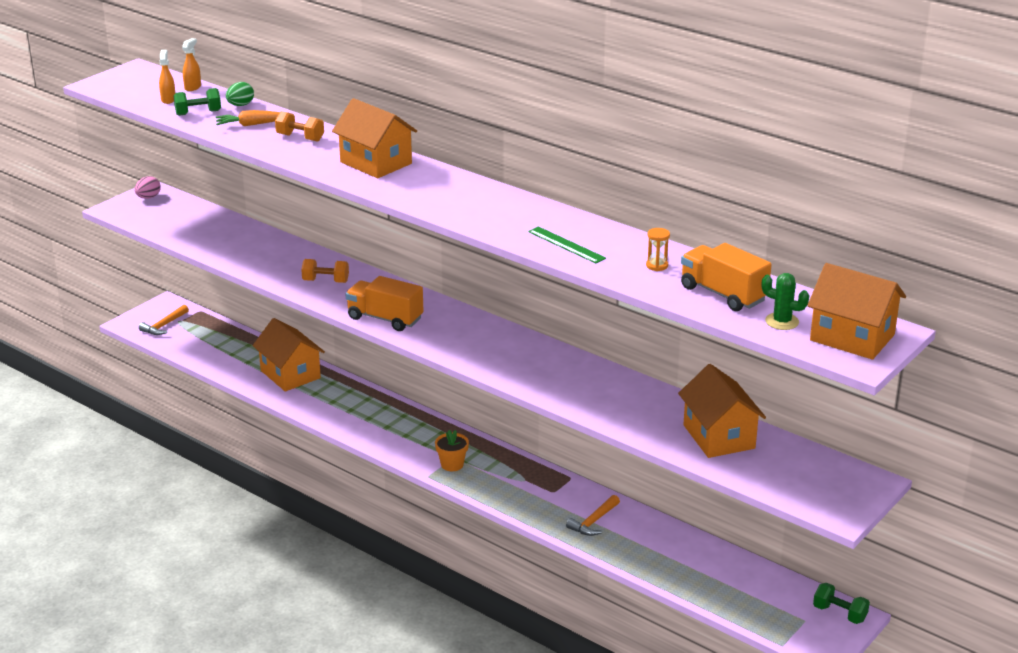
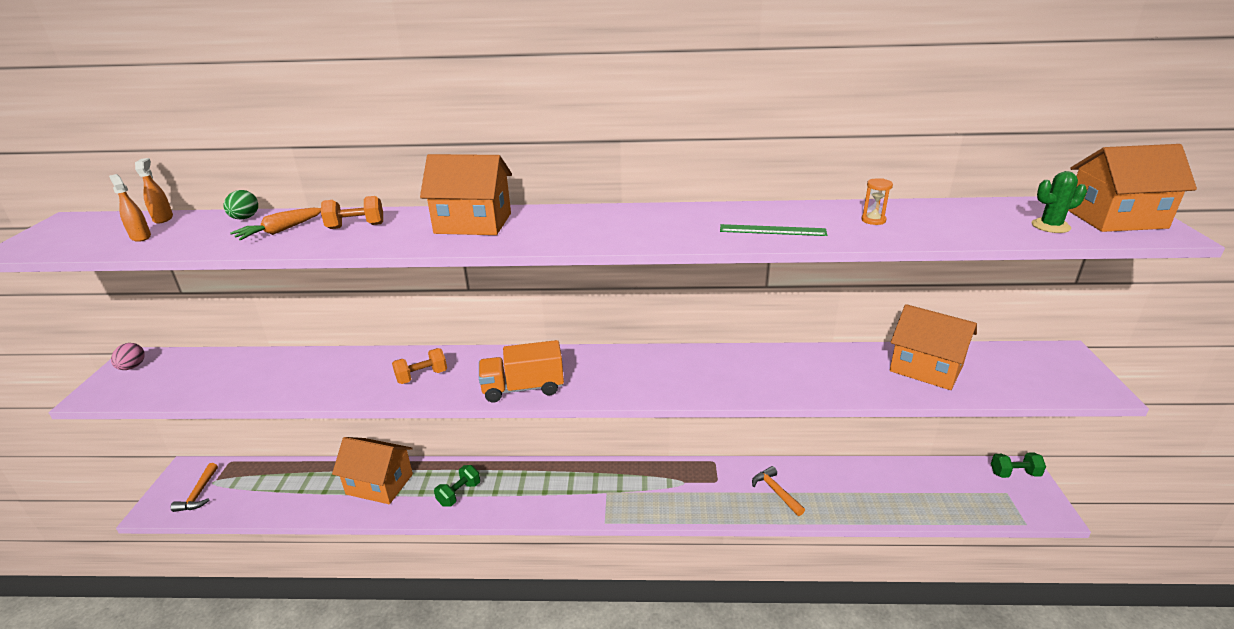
camera: 35 degrees left, 0 degrees up
green dumbbell [173,88,221,116] -> green dumbbell moved to [434,465,480,507]
orange flower pot [435,430,469,471] -> none
orange hammer [566,495,620,536] -> orange hammer turned 150 degrees clockwise [752,466,805,516]
orange truck [681,243,772,311] -> none

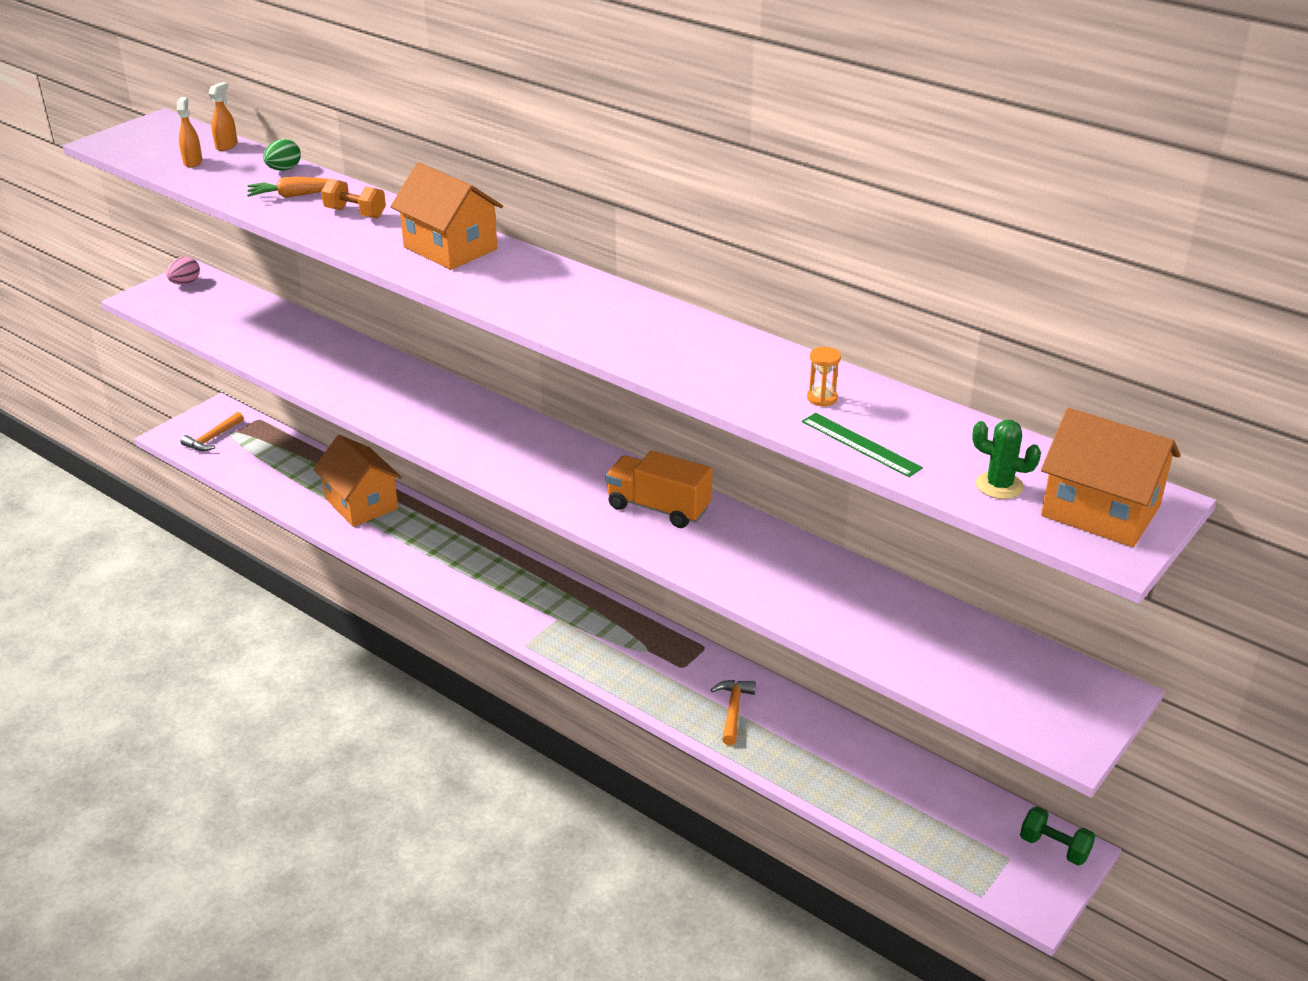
camera: 35 degrees right, 5 degrees up
orange dumbbell [392,348,447,384] -> none
green dumbbell [434,465,480,507] -> none
orange truck [479,340,564,403] -> orange truck moved to [605,451,712,528]
green ruler [720,224,827,236] -> green ruler moved to [802,413,923,477]
orange house [890,304,977,390] -> none

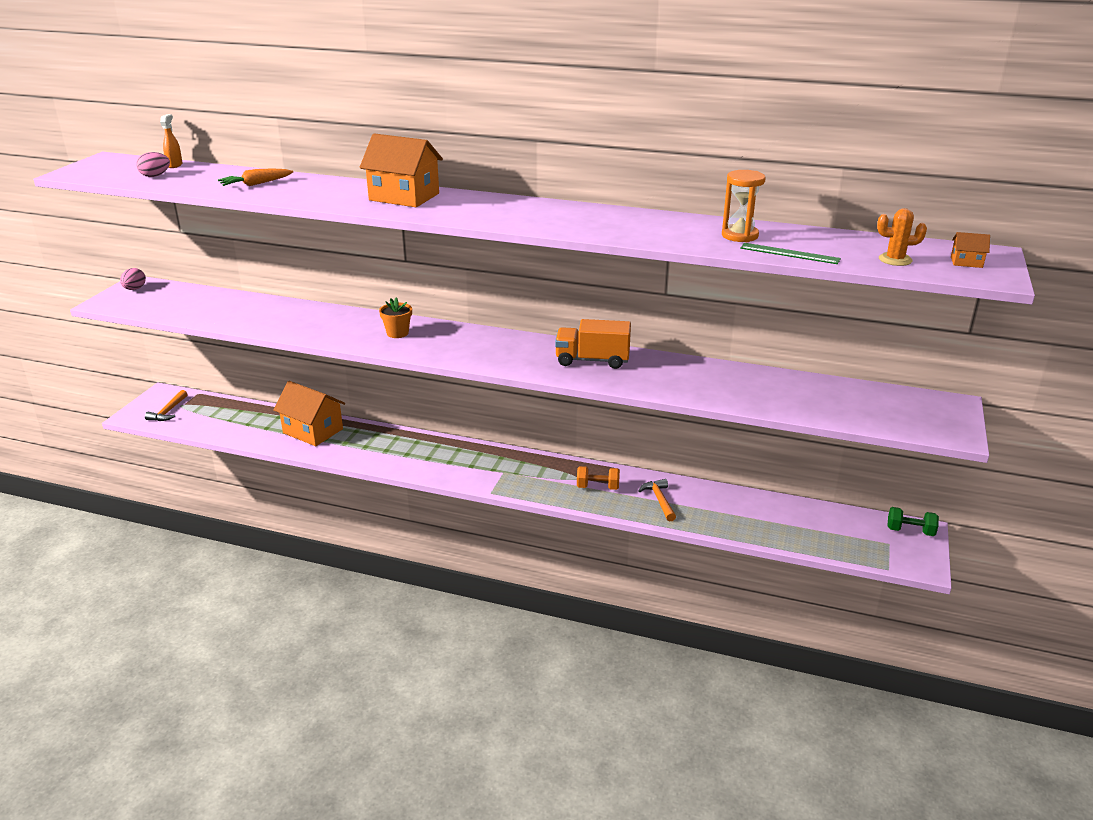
camera: 20 degrees left, 5 degrees down
orange spray bottle [177,97,202,168] -> pink egg [136,152,170,177]
green egg [263,139,301,171] -> none
orange dumbbell [321,178,386,219] -> orange dumbbell moved to [577,466,620,490]
orange hourglass [807,347,841,407] -> orange hourglass [722,170,766,242], size x1.70
green cactus [972,420,1041,499] -> orange cactus [877,208,927,266]
orange house [1041,408,1181,547] -> orange house [951,232,990,268], size x0.43
none -> orange flower pot [379,298,412,338]

